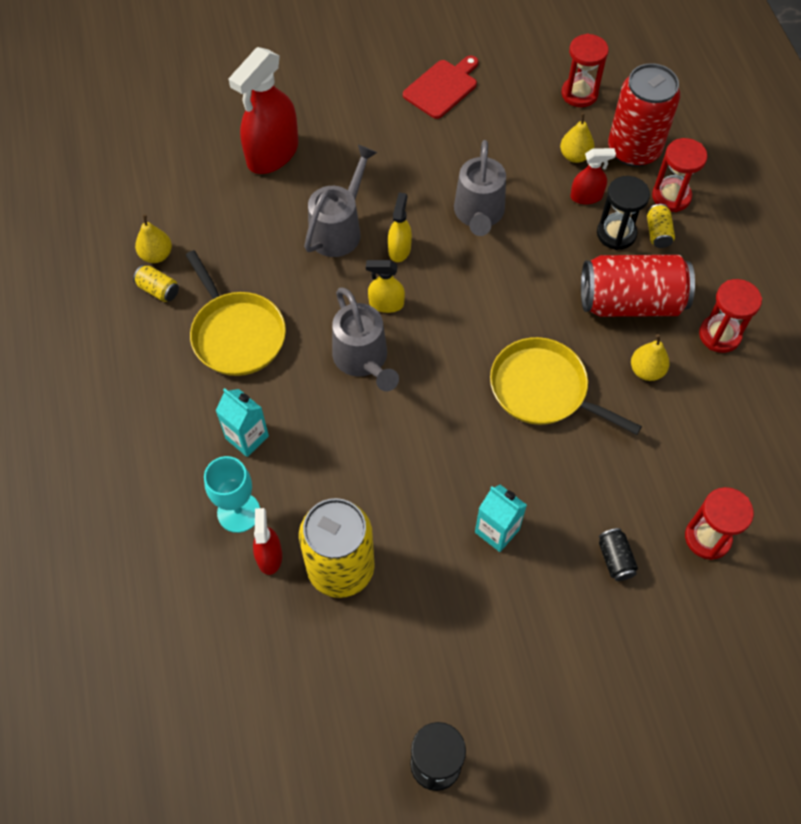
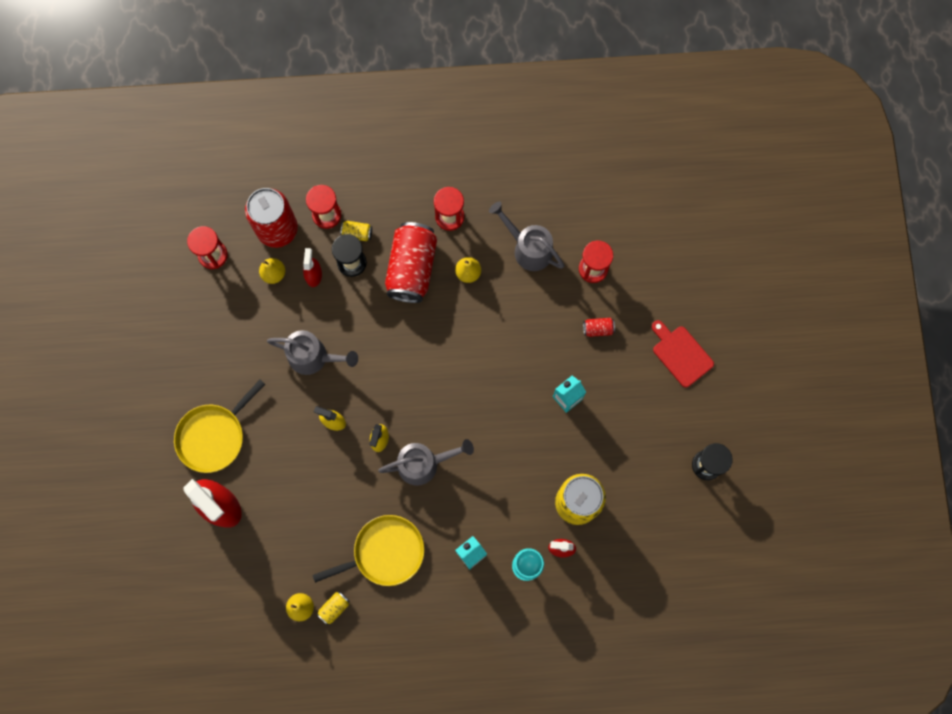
camera: 80 degrees left, 15 degrees up
grey watering can [304,145,377,257] -> grey watering can moved to [489,201,564,271]
red cutting board [403,55,478,119] -> red cutting board moved to [652,320,714,388]
yellow pan [490,337,642,435] -> yellow pan moved to [174,380,265,473]
black can [599,528,638,581] -> red can [583,318,615,337]

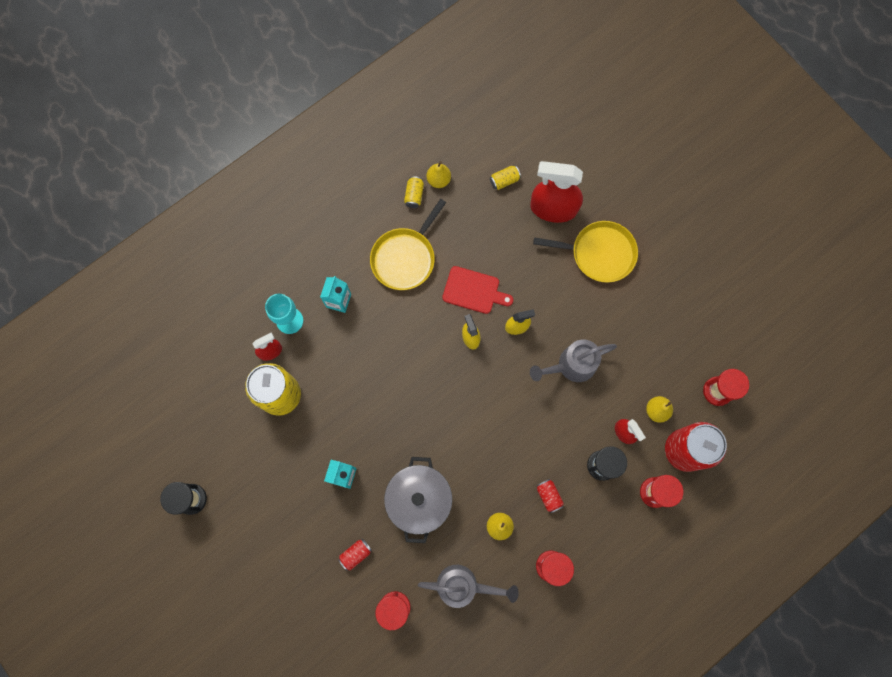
camera: 145 degrees right, 0 degrees up
yellow pan [174,380,265,473] -> yellow pan turned 90 degrees clockwise [533,221,638,283]
yellow can [340,221,372,241] -> yellow can moved to [490,165,521,190]
grey watering can [378,439,474,486] -> none
red can [385,222,437,303] -> red can [536,479,564,513], size x0.41
red cutting board [652,320,714,388] -> red cutting board moved to [442,266,513,314]
none -> grey pot [384,457,452,543]

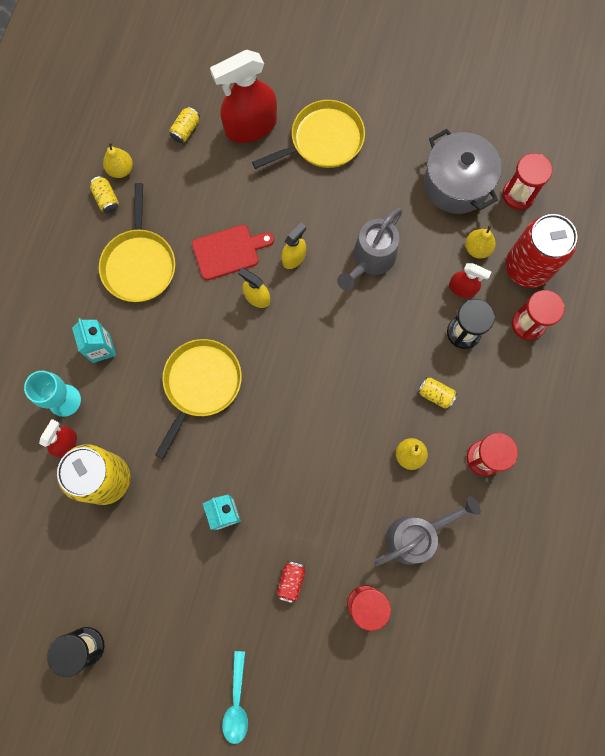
camera: 35 degrees left, 0 degrees up
grey pot [384,457,452,543] -> grey pot moved to [424,129,502,214]
red can [536,479,564,513] -> yellow can [418,377,457,409]
none -> yellow pan [155,339,242,459]
none -> turquoise spoon [222,651,248,744]

